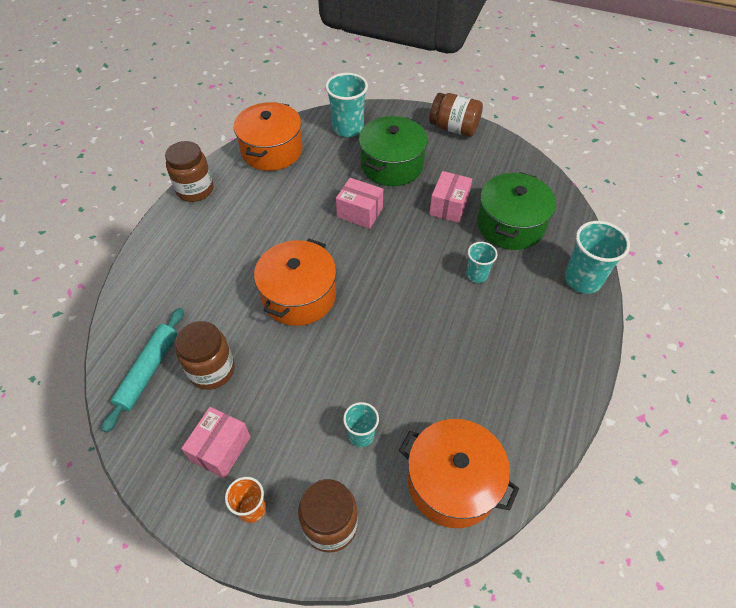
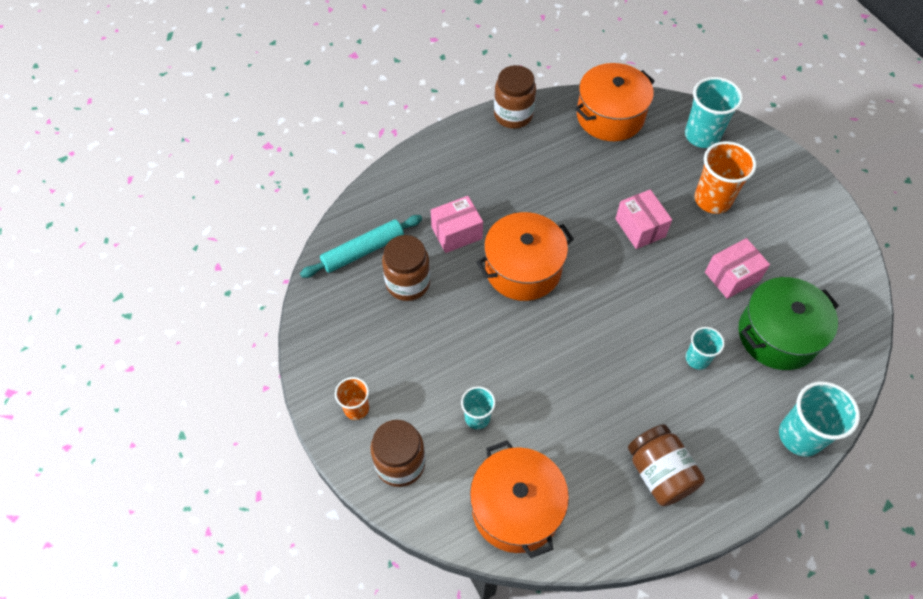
camera: 40 degrees right, 5 degrees up
pink box [181,407,251,479] -> pink box moved to [431,196,483,253]
green pot [359,116,428,186] -> orange cup [695,141,756,214]
brown jar [429,93,483,137] -> brown jar moved to [628,424,705,506]

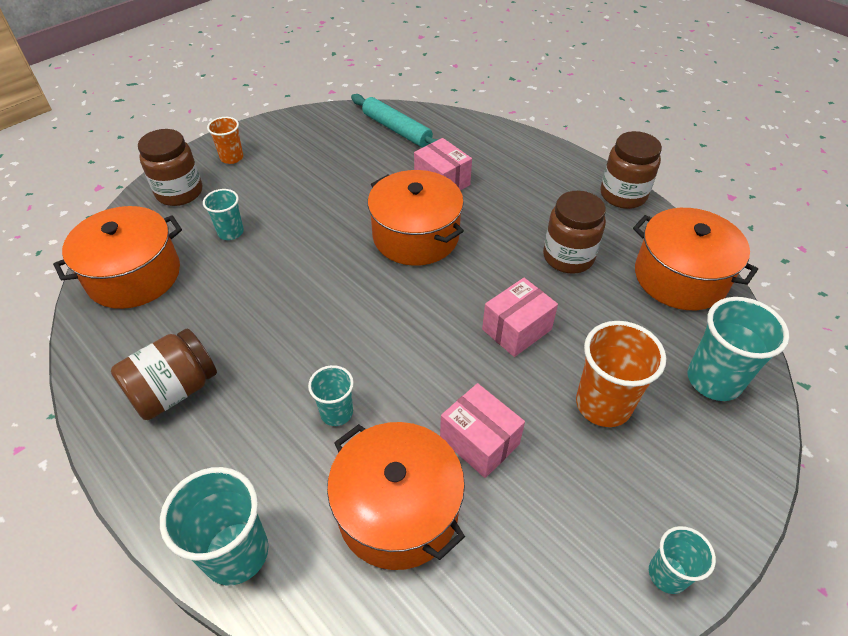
camera: 75 degrees right, 10 degrees down
brown jar [382,235,430,301] -> brown jar moved to [543,191,606,274]
green pot [738,277,839,370] -> orange pot [327,422,465,570]
none -> turquoise cup [649,526,716,594]

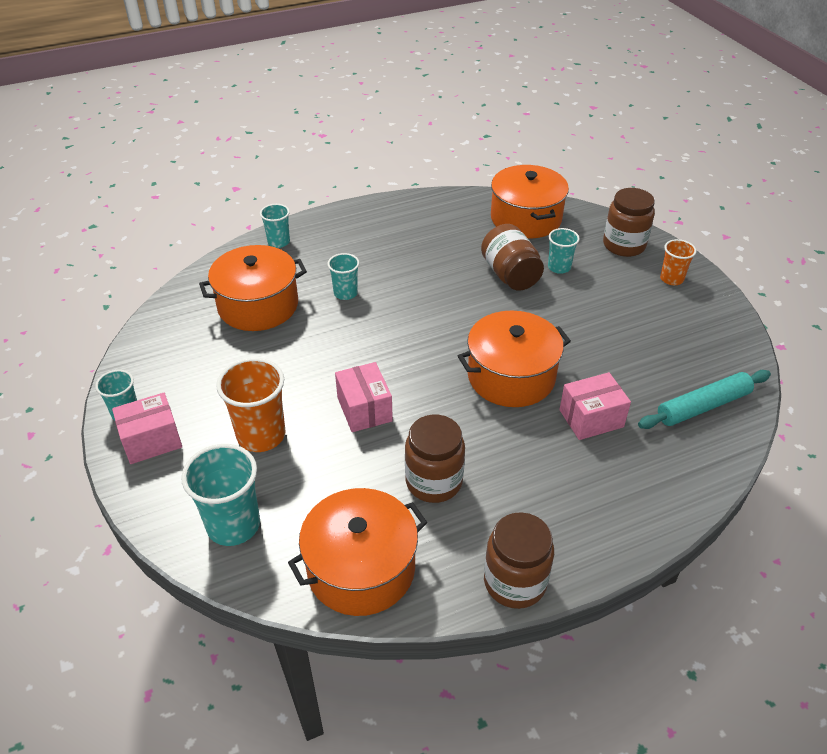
camera: 110 degrees right, 5 degrees down
brown jar [111,328,217,420] -> brown jar moved to [481,224,544,291]
turquoise cup [160,467,269,585] -> turquoise cup [260,204,290,248], size x0.58
pink box [440,383,525,478] -> pink box moved to [112,393,182,464]

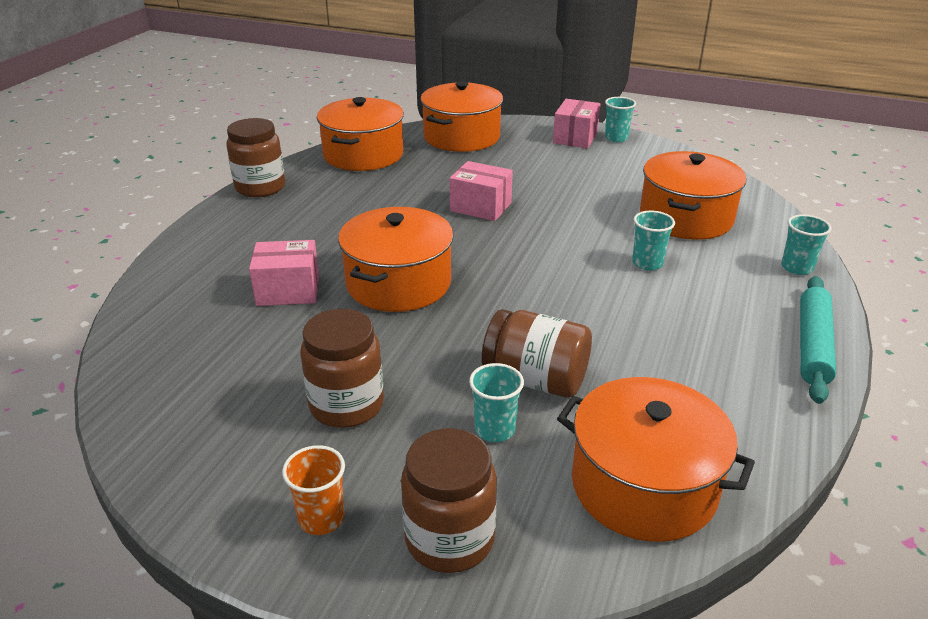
camera: 135 degrees right, 10 degrees down
turquoise cup [181,444,260,546] -> orange pot [420,81,503,152]
orange cup [216,358,285,452] -> none
brown jar [405,415,465,503] -> brown jar moved to [300,309,384,428]
pink box [559,372,631,440] -> pink box turned 60 degrees clockwise [249,240,319,306]
turquoise rolling pin [638,370,771,429] -> turquoise rolling pin moved to [800,276,836,404]

